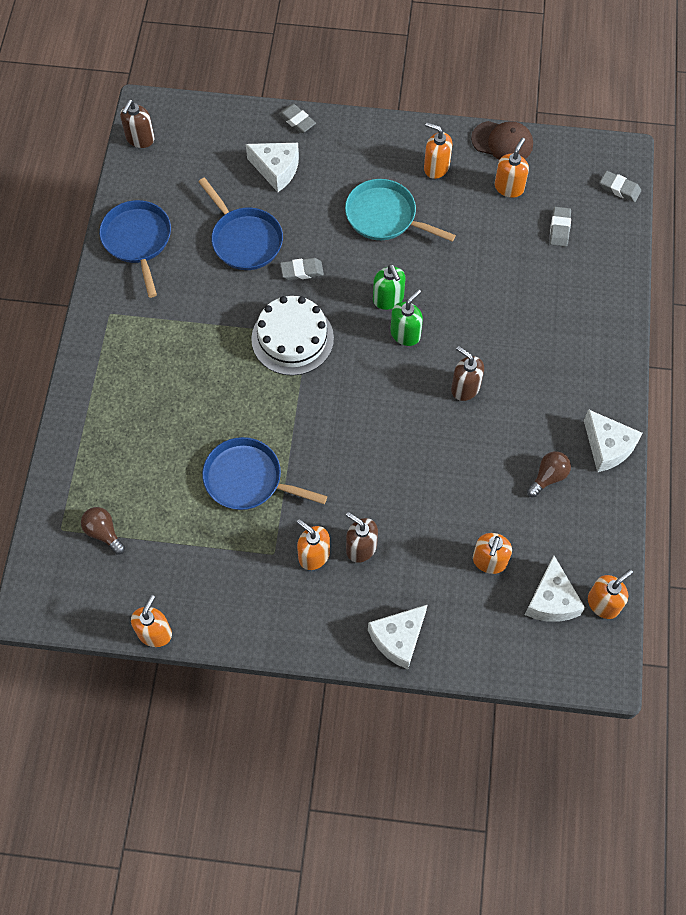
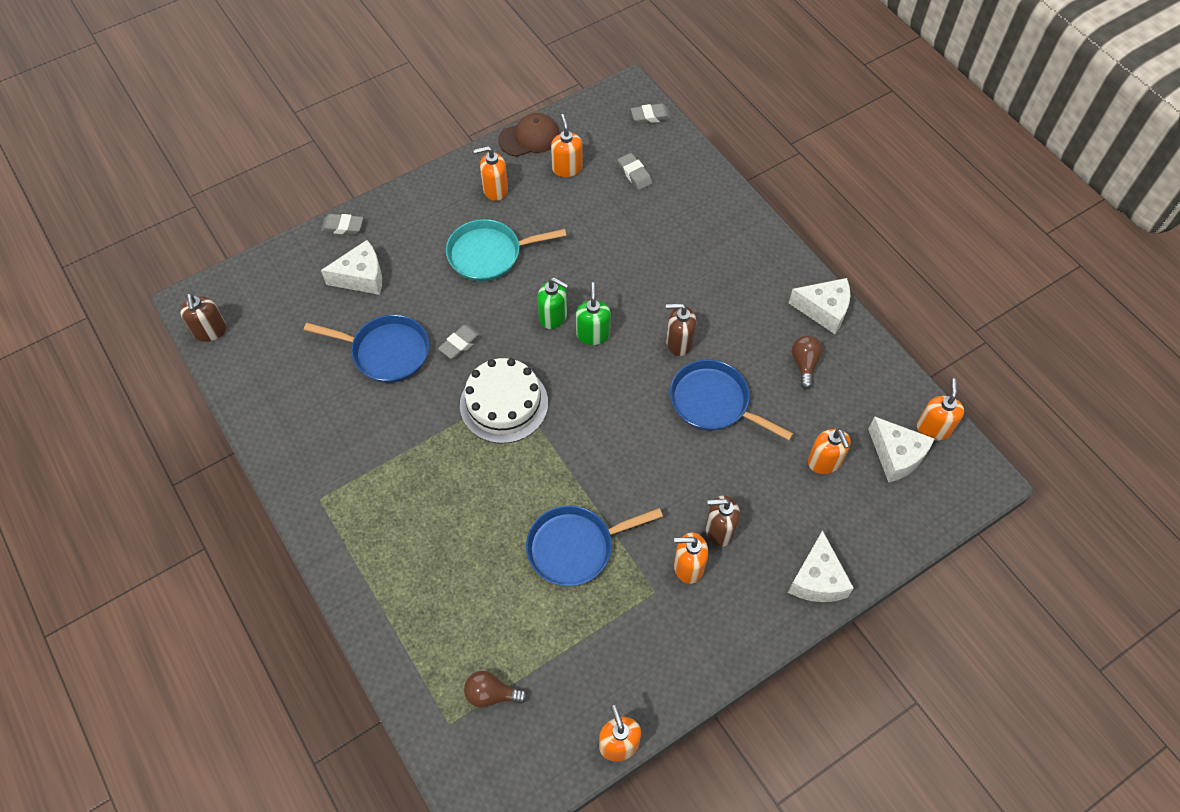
camera: 40 degrees left, 5 degrees down
blue pan [99,200,171,298] -> blue pan moved to [670,360,794,440]

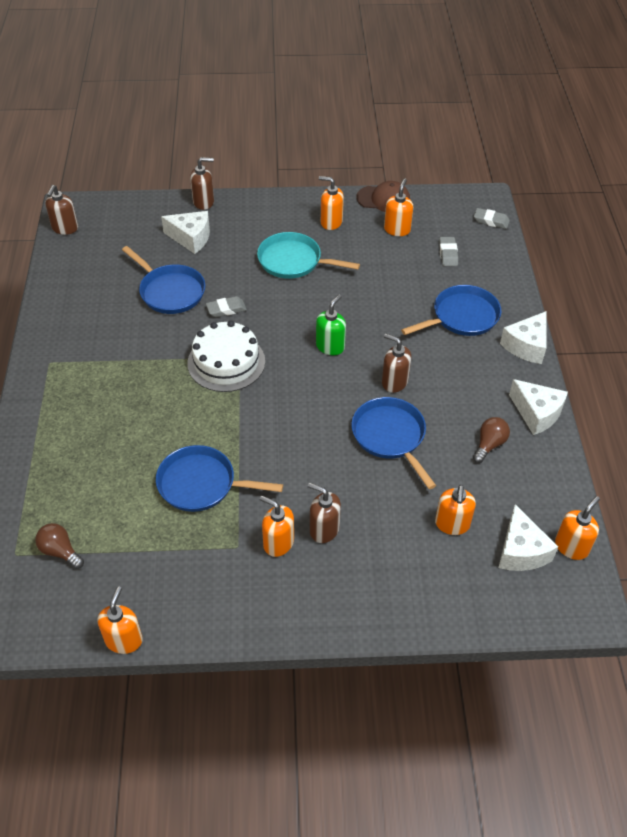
camera: 30 degrees right, 10 degrees down
grey eraser [321,214,363,235] -> brown soap dispenser [190,157,214,210]
green soap dispenser [537,278,569,329] -> none
white cheese [788,530,854,602] -> white cheese moved to [500,311,546,364]
none -> blue pan [401,285,501,336]

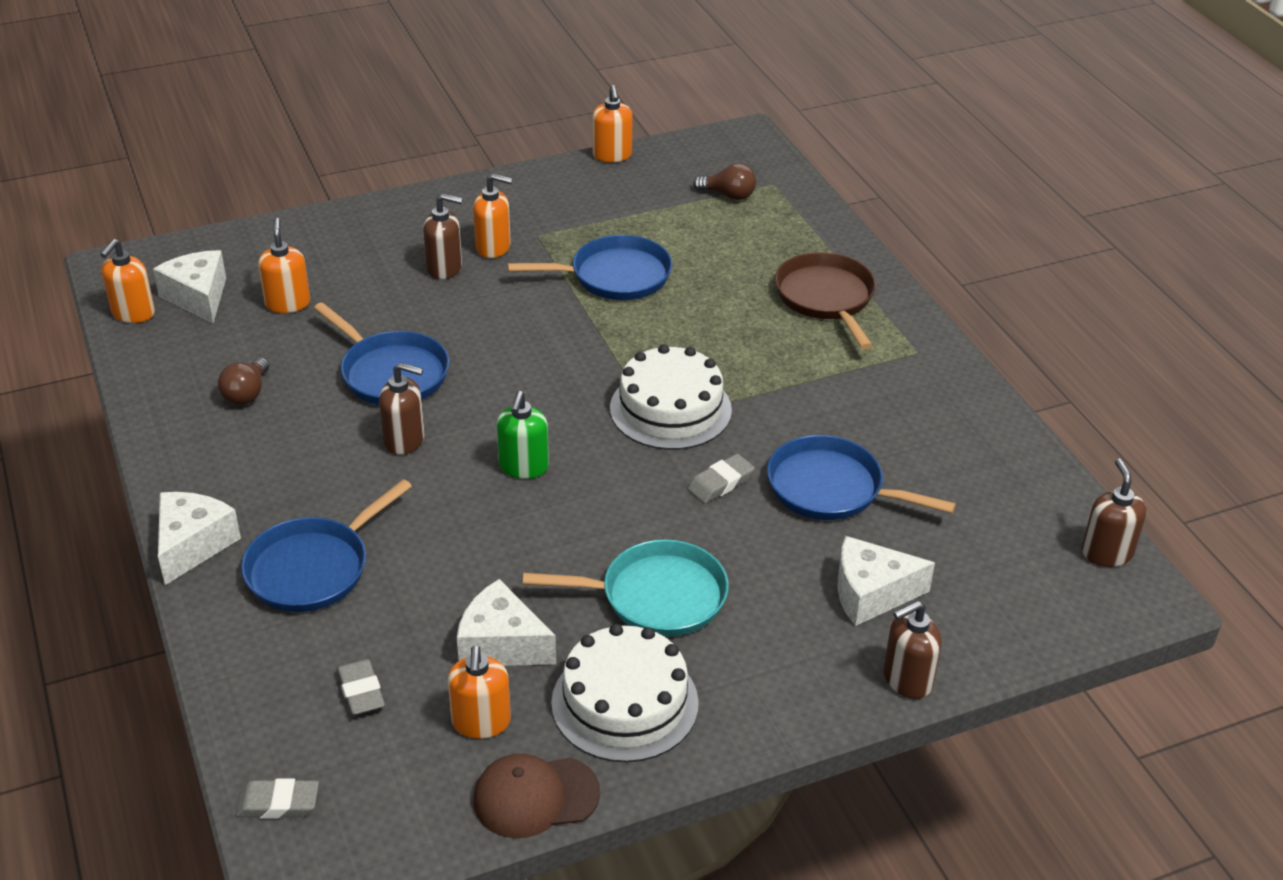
camera: 160 degrees right, 10 degrees down
orange soap dispenser [319,176,344,230] -> white cake [551,624,699,762]
white cheese [509,379,568,435] -> white cheese moved to [457,579,556,666]
none -> brown pan [775,252,876,349]

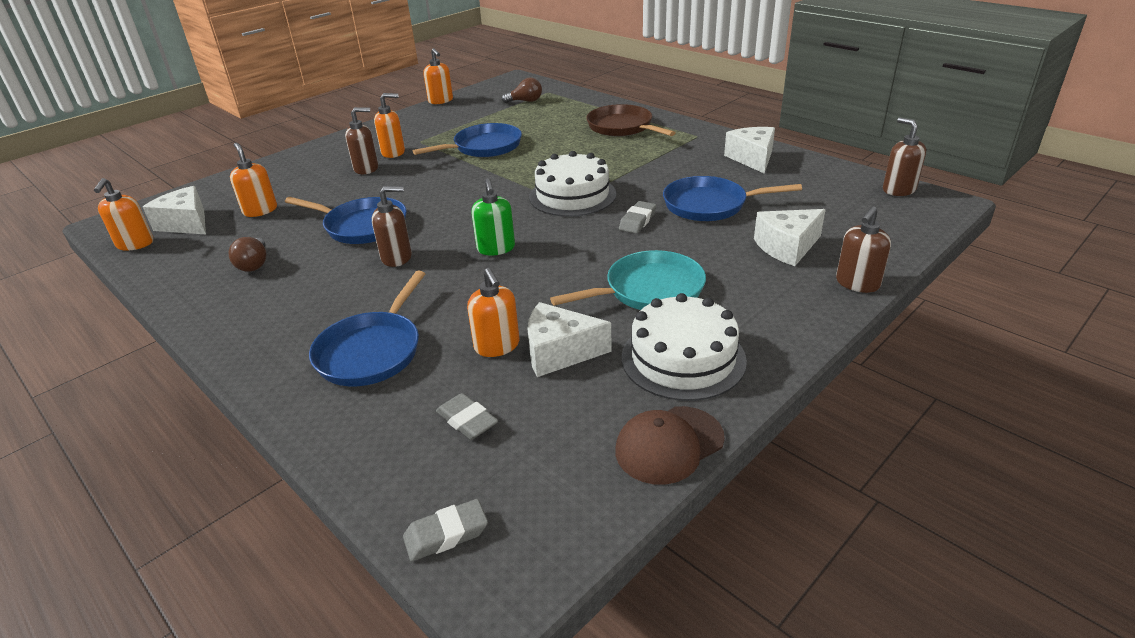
camera: 20 degrees left, 5 degrees down
white cheese [158,492,241,585] -> white cheese moved to [724,127,775,173]
orange soap dispenser [448,645,511,739] -> orange soap dispenser moved to [467,268,520,357]

